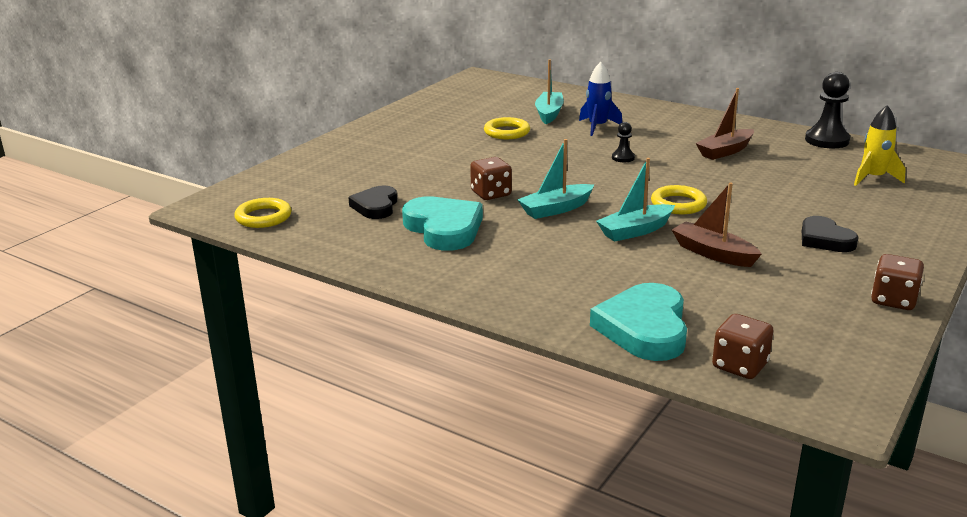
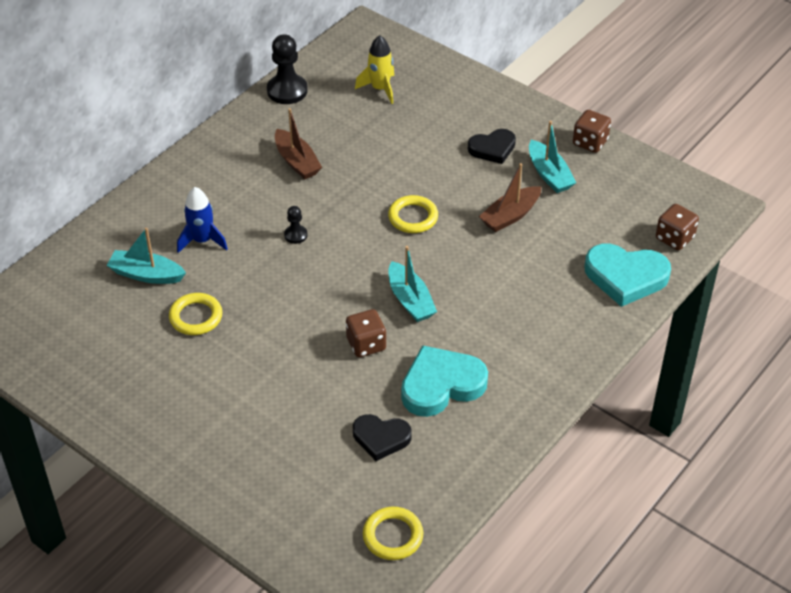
camera: 85 degrees left, 20 degrees up
turquoise boat [596,158,675,242] -> turquoise boat moved to [529,121,576,193]

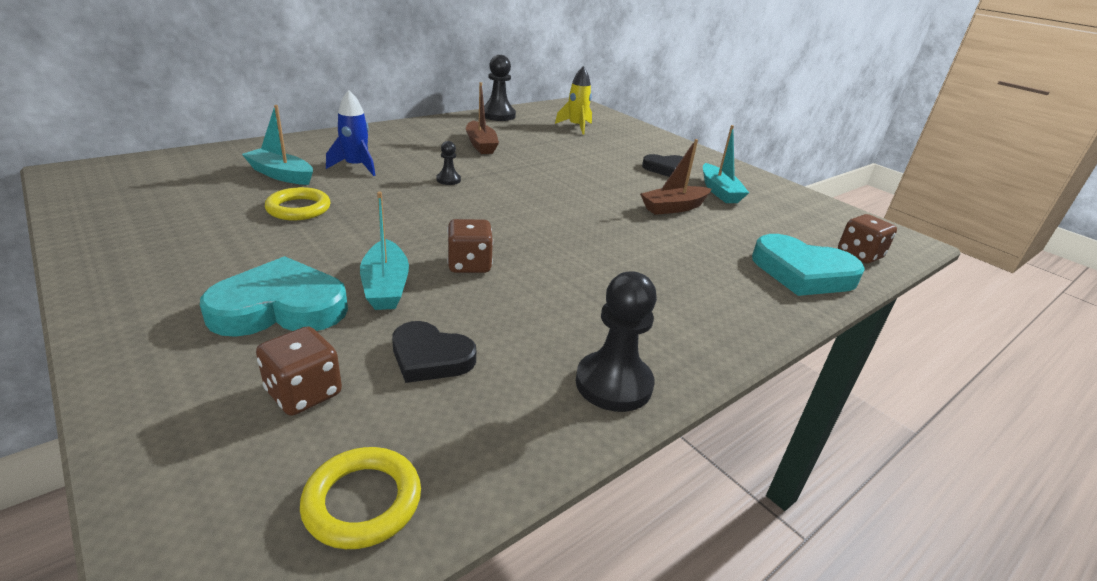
camera: 10 degrees right, 15 degrees down
yellow ring [388,195,438,233] -> none
turquoise boat [388,246,437,322] -> turquoise boat moved to [360,192,409,310]
turquoise heart [401,345,488,417] -> turquoise heart moved to [200,256,348,337]
brown dice [573,110,611,153] -> brown dice moved to [256,326,342,416]
none -> black pawn [576,271,657,412]

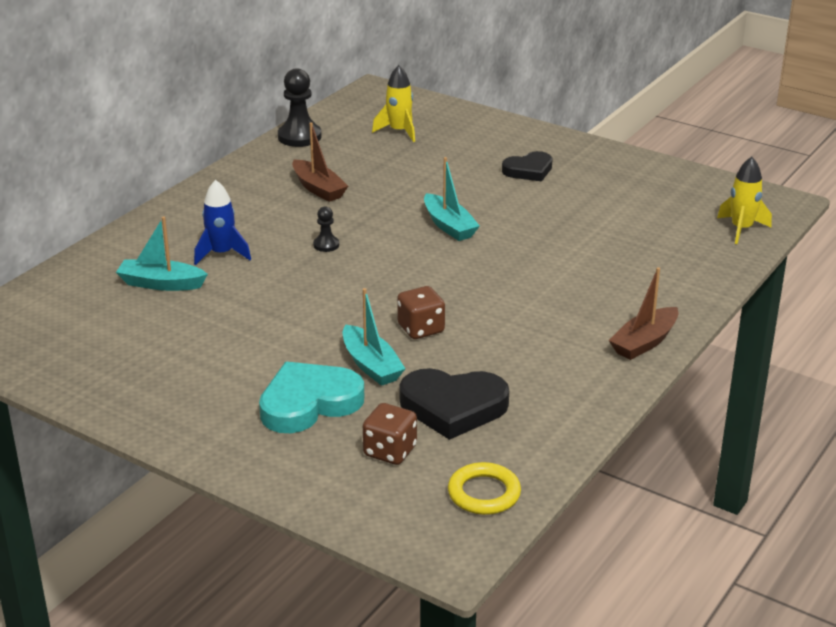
camera: 15 degrees left, 0 degrees up
yellow ring [265,187,331,220] -> none
black heart [392,321,476,383] -> black heart [399,368,509,440], size x1.57
black pawn [576,271,657,412] -> none
brown boat [640,139,712,215] -> brown boat moved to [609,267,679,360]
turquoise boat [703,125,749,203] -> turquoise boat moved to [424,157,480,241]
turquoise heart [752,234,865,296] -> none
brown dice [838,214,897,264] -> yellow rocket [717,157,772,244]

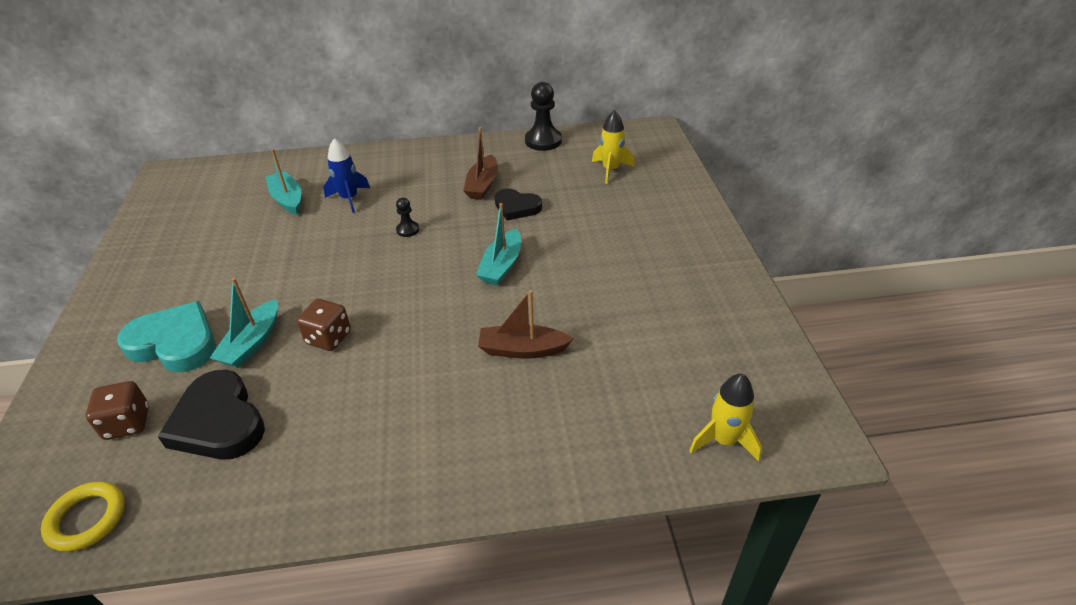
camera: 50 degrees right, 10 degrees up
black heart [502,151,553,182] -> black heart moved to [495,188,542,221]
brown boat [609,267,679,360] -> brown boat moved to [478,290,574,359]

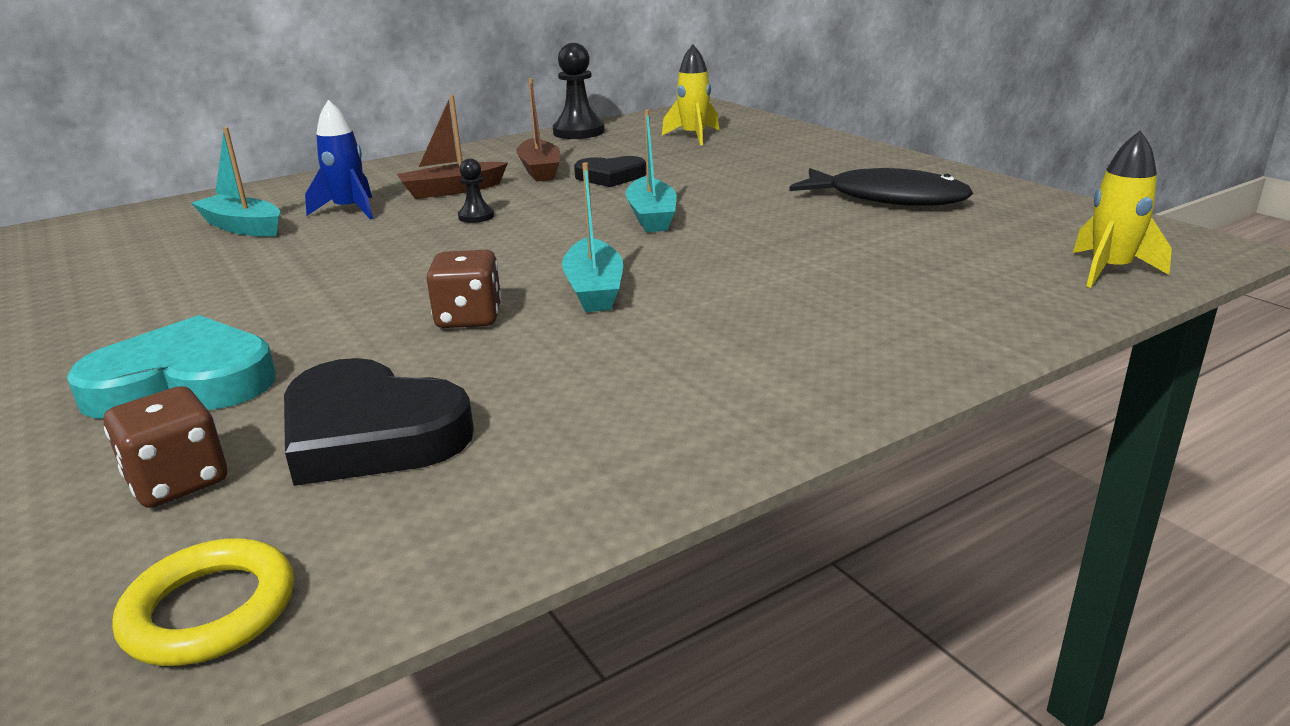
camera: 25 degrees left, 15 degrees down
turquoise boat [210,278,278,368] -> turquoise boat moved to [562,162,623,312]
brown boat [478,290,574,359] -> brown boat moved to [397,95,508,199]
none -> black fish [789,168,973,206]

